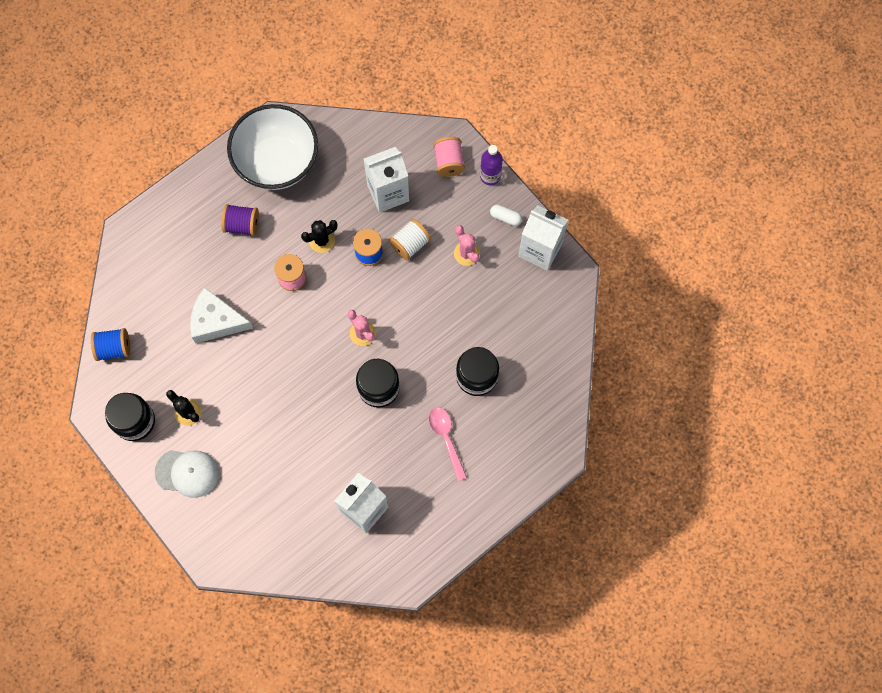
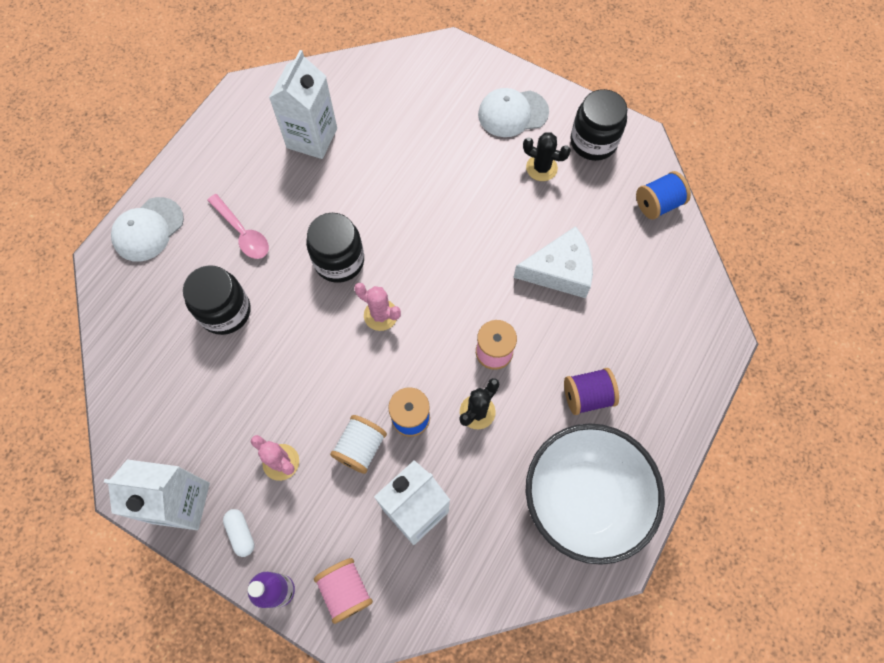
camera: 160 degrees right, 5 degrees down
white capsule [490,205,522,226] -> white capsule turned 60 degrees clockwise [223,509,254,557]
none -> white cap [111,197,184,262]

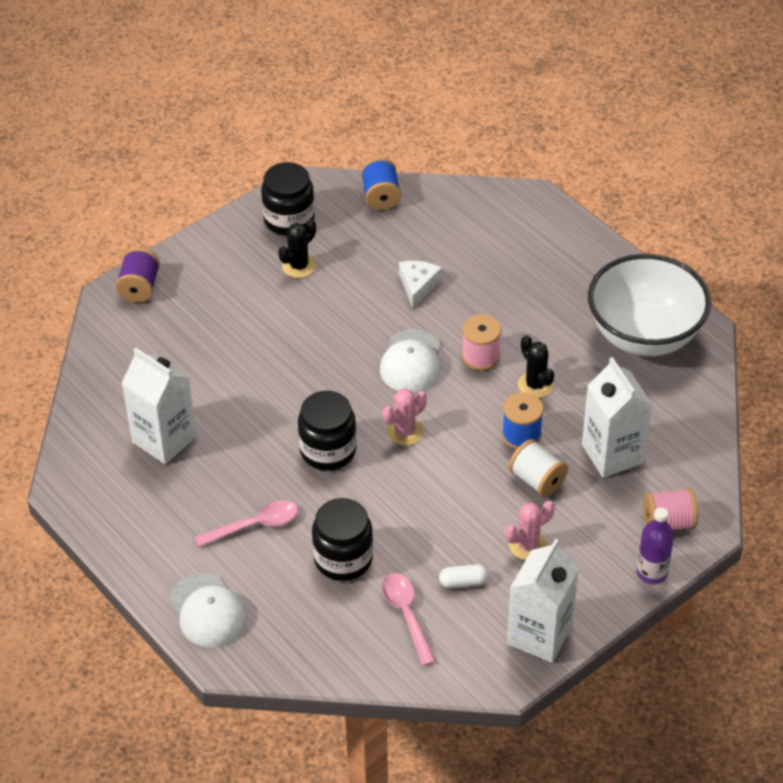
camera: 70 degrees left, 20 degrees down
white capsule [223,509,254,557] -> white capsule moved to [439,564,488,588]
white cap [478,88,549,137] -> white cap moved to [380,329,441,393]
white cheese [513,226,593,298] -> white cheese [399,261,442,308], size x0.64
purple spool [564,368,619,415] -> purple spool moved to [116,248,160,302]
none -> pink spoon [382,573,436,666]

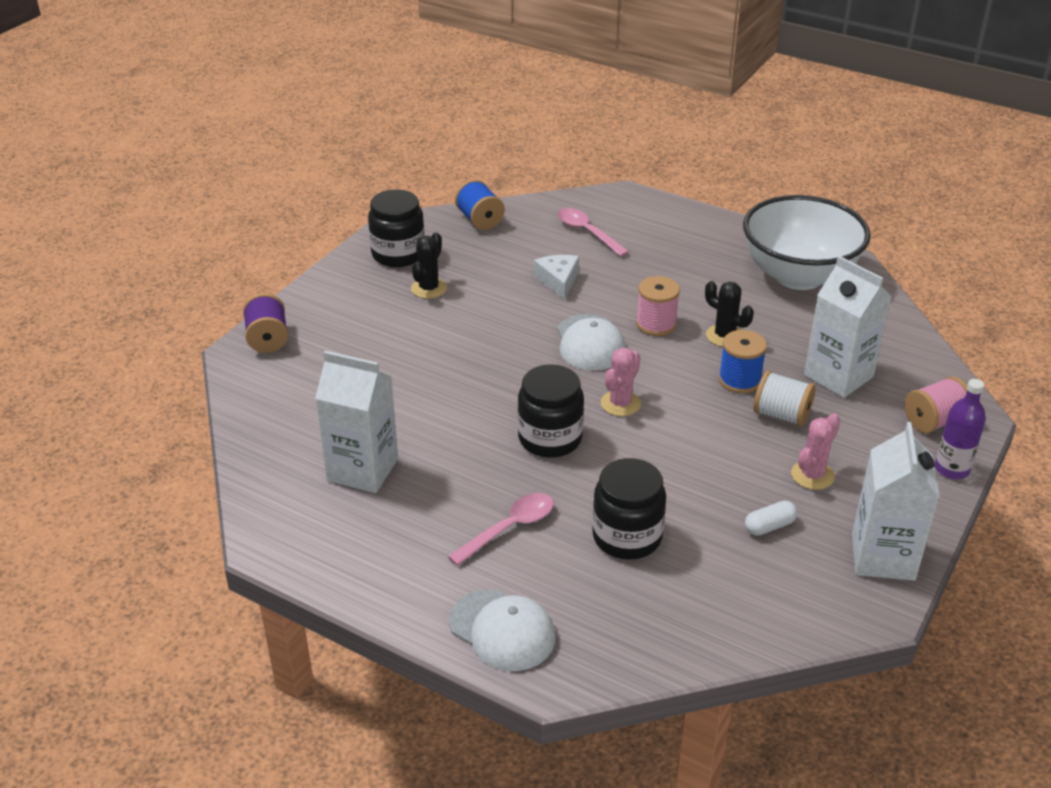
camera: 20 degrees left, 10 degrees down
pink spoon [382,573,436,666] -> pink spoon moved to [557,208,629,257]

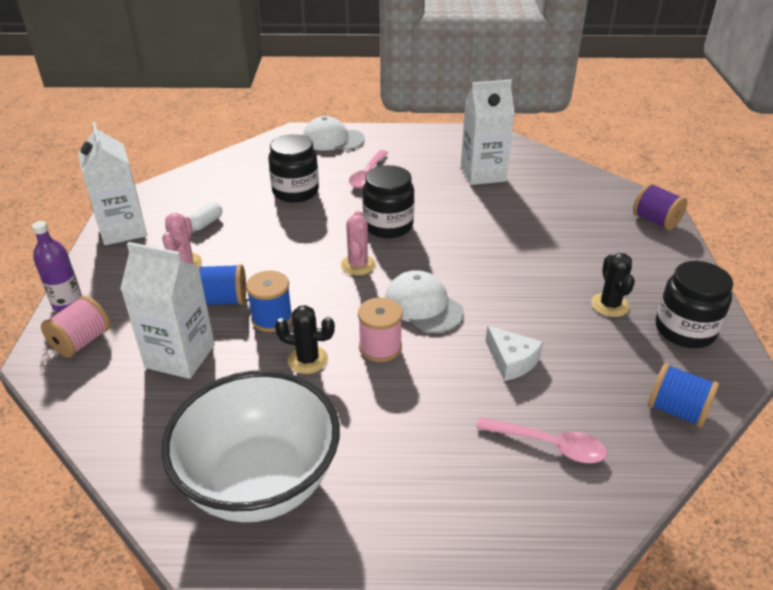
camera: 150 degrees right, 0 degrees up
white spool [753,370,816,427] -> blue spool [199,264,246,305]

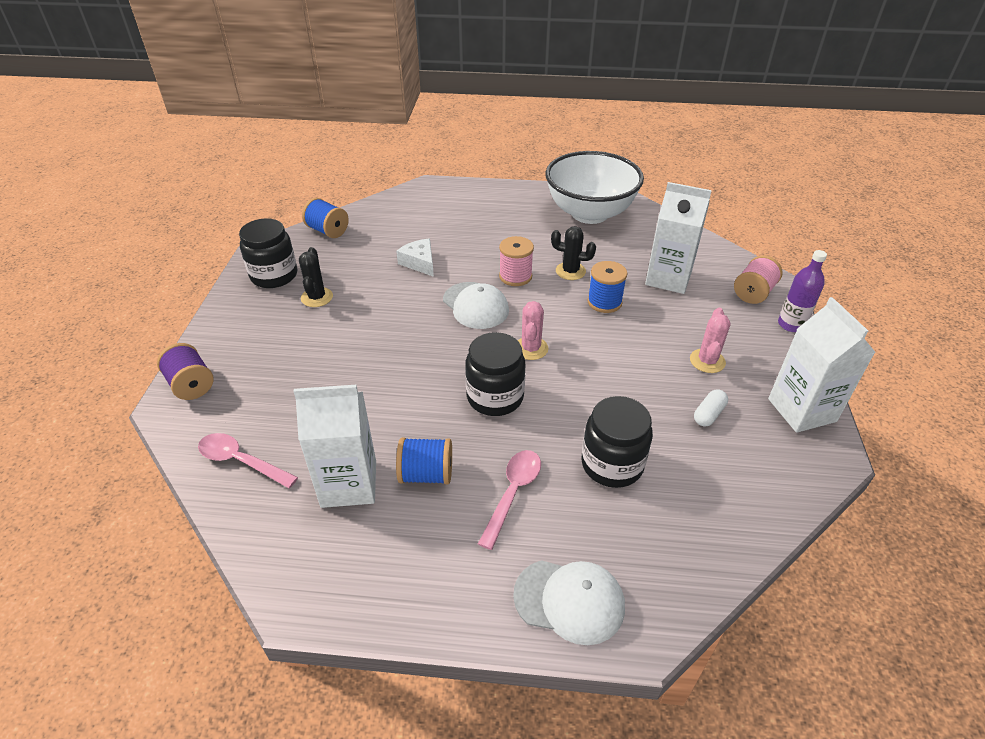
camera: 175 degrees left, 5 degrees up
blue spool [199,264,246,305] -> blue spool moved to [396,437,452,485]
pink spoon [476,417,607,463] -> pink spoon moved to [198,433,298,488]

